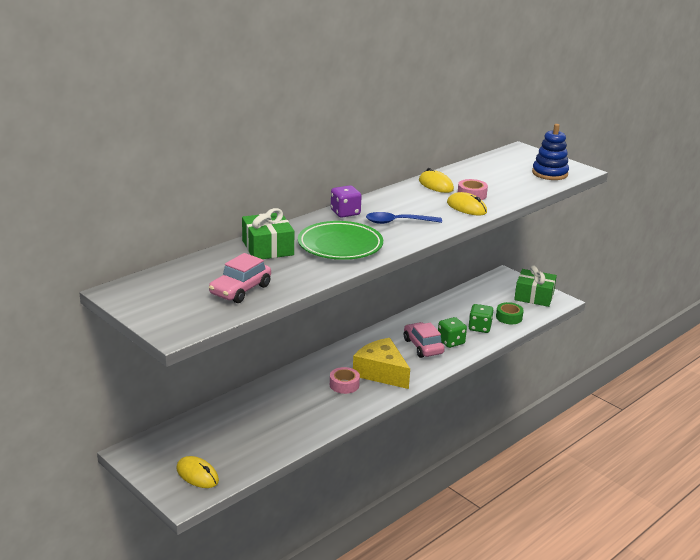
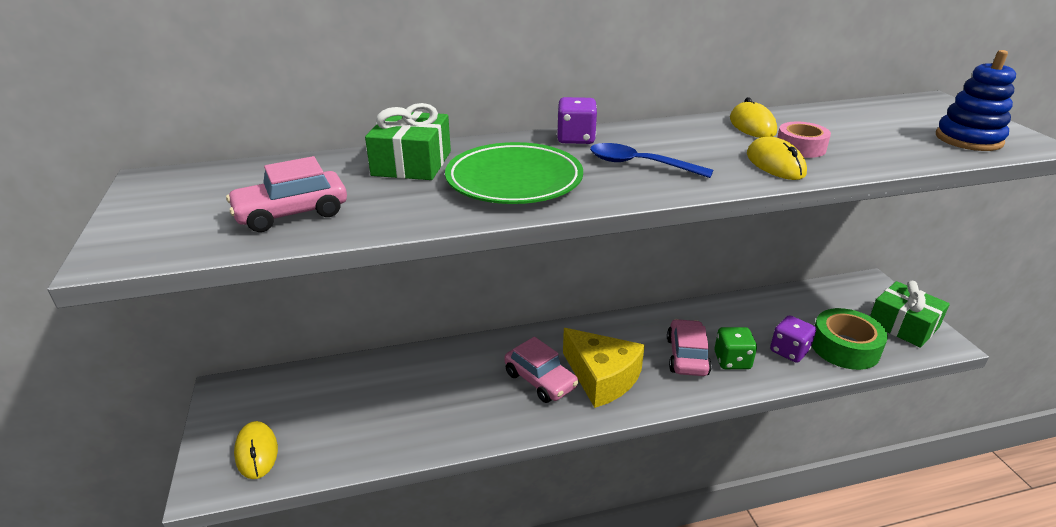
camera: 30 degrees right, 5 degrees up
pink tape [330,367,360,394] -> pink car [504,337,579,403]
yellow cheese [353,338,410,389] -> yellow cheese turned 150 degrees clockwise [563,328,645,408]
green dice [468,304,493,333] -> purple dice [770,315,816,363]
green tape [496,302,524,324] -> green tape [812,308,888,370], size x1.65

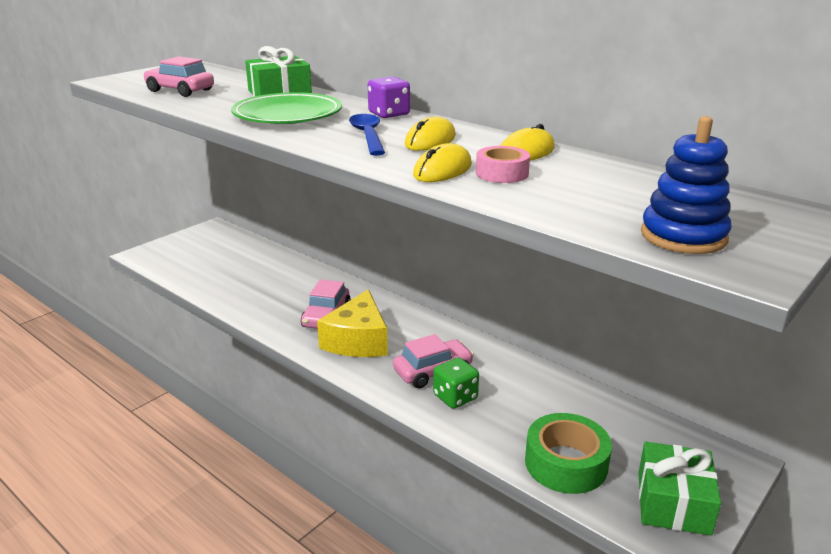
camera: 55 degrees right, 5 degrees down
yellow mouse [234,421,278,479] -> yellow mouse moved to [405,117,456,151]
purple dice [770,315,816,363] -> none

